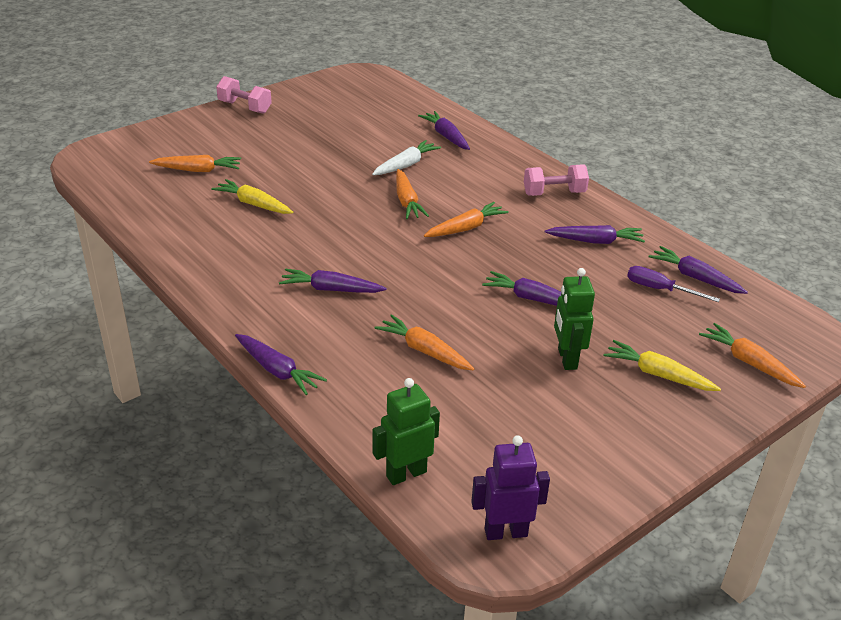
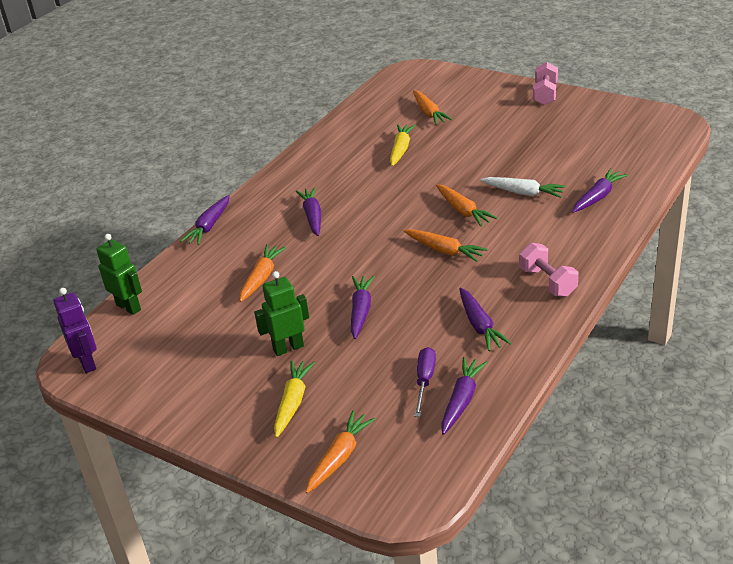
camera: 75 degrees right, 0 degrees up
orange carrot [396,169,429,219] -> orange carrot turned 90 degrees counterclockwise [436,184,497,227]

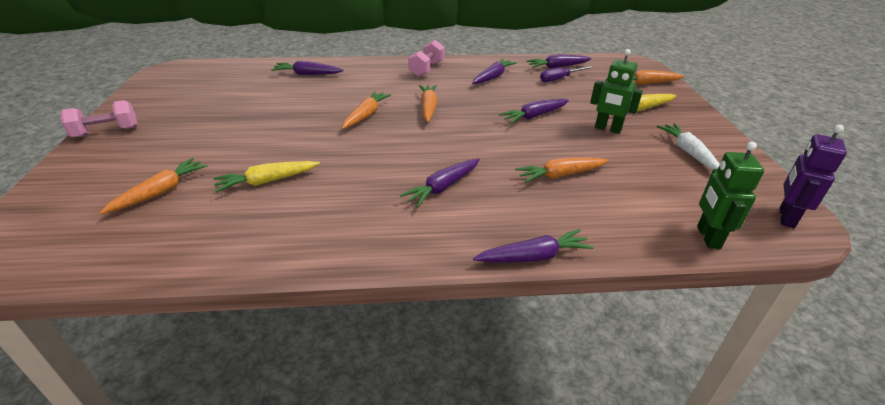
camera: 130 degrees left, 0 degrees up
white carrot [480,177,566,198] -> white carrot moved to [657,123,720,170]

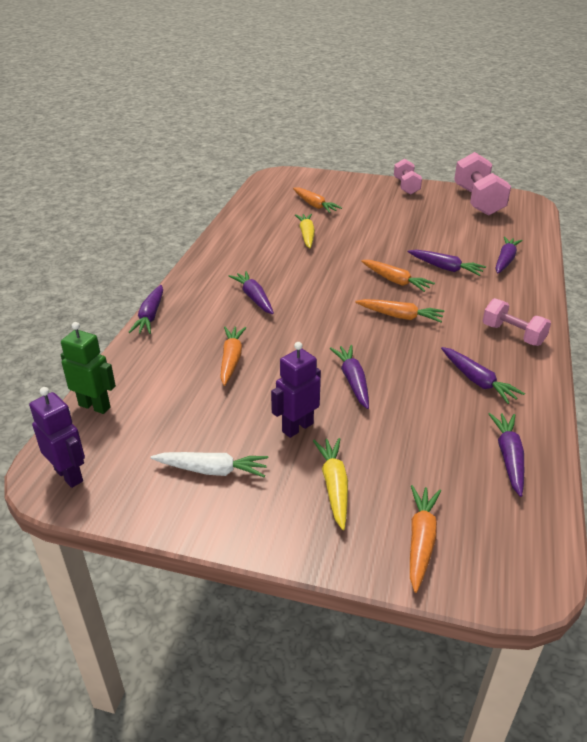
camera: 110 degrees right, 0 degrees up
purple screwdriver [540,66,593,82] -> none
green robot [590,49,643,134] -> purple robot [271,342,321,438]
none -> purple carrot [408,250,486,276]
none -> pink dumbbell [454,152,511,216]

